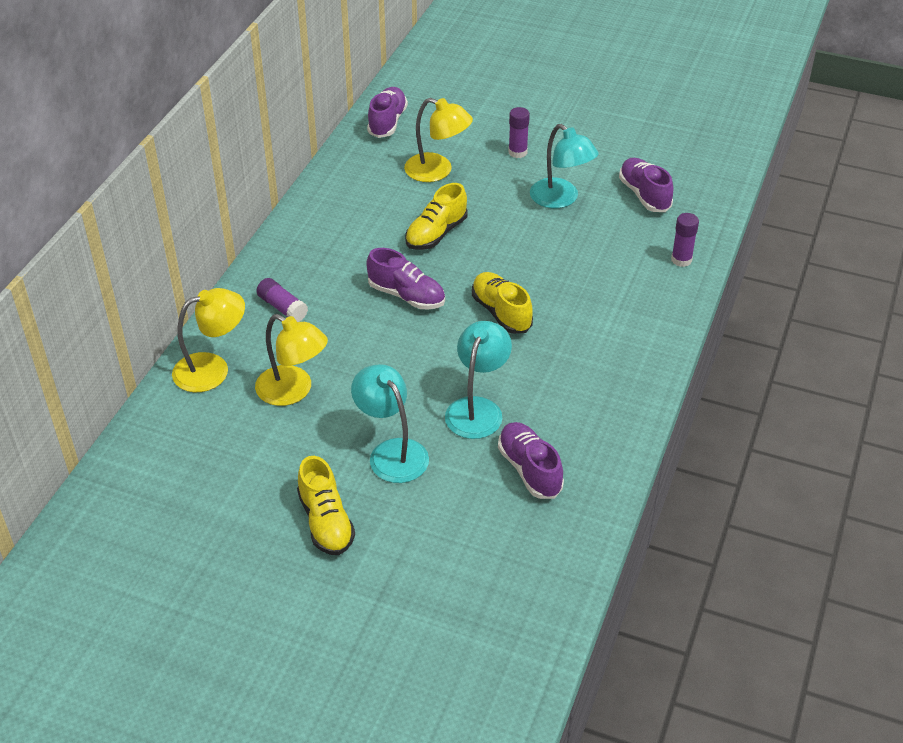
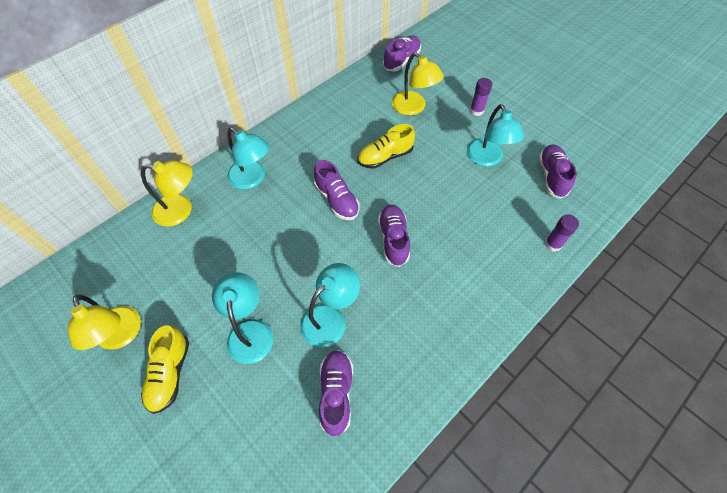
camera: 25 degrees right, 15 degrees up
yellow lamp [255,314,328,406] -> yellow lamp moved to [68,295,141,350]
purple glue stick [257,278,308,322] -> turquoise lamp [227,128,269,189]
yellow shoe [472,272,533,334] -> purple shoe [378,205,410,267]

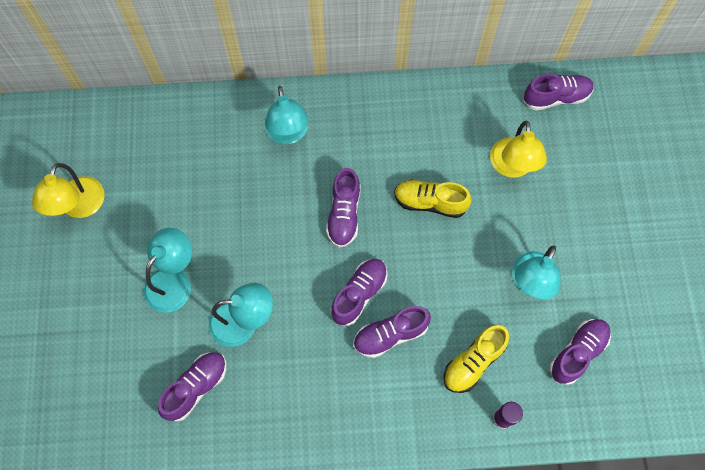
camera: 40 degrees right, 10 degrees up
yellow lamp [141,160,193,227] -> none
yellow shoe [141,325,189,414] -> yellow shoe moved to [444,325,509,393]
purple glue stick [470,78,492,116] -> none
none -> purple shoe [353,306,431,358]

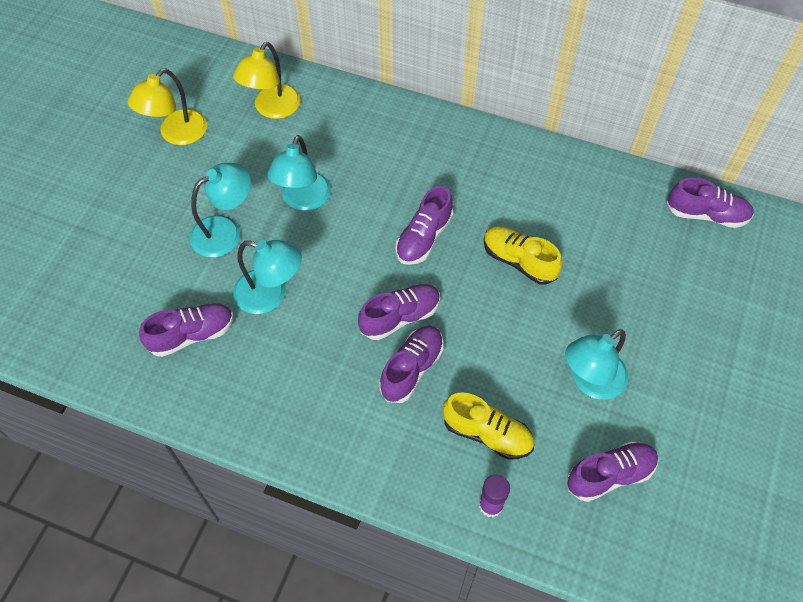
camera: 25 degrees right, 10 degrees down
turquoise lamp [265,86,309,144] -> turquoise lamp moved to [267,135,331,211]
purple shoe [353,306,431,358] -> purple shoe turned 120 degrees clockwise [379,326,444,403]
yellow shoe [444,325,509,393] -> yellow shoe turned 135 degrees counterclockwise [443,392,534,460]
yellow lamp [490,121,547,178] -> yellow lamp moved to [233,42,301,119]

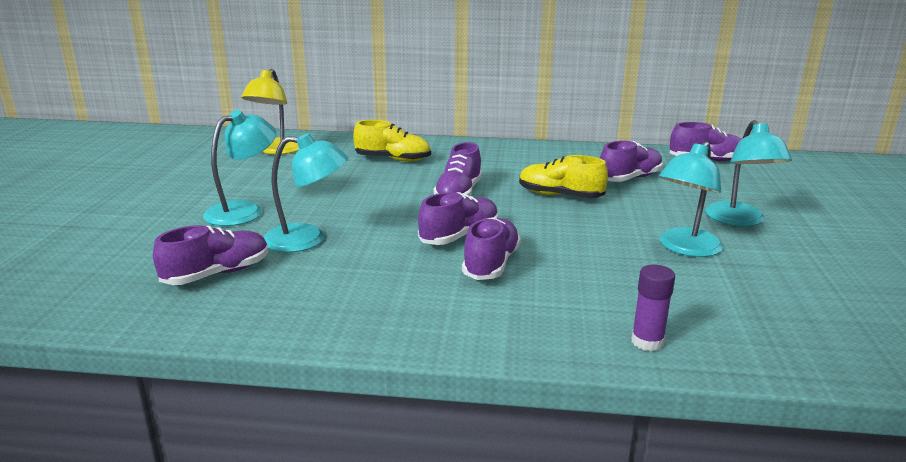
camera: 15 degrees left, 35 degrees down
yellow lamp [128,68,207,145] -> none
turquoise lamp [267,135,331,211] -> turquoise lamp moved to [705,120,792,226]
yellow shoe [443,392,534,460] -> yellow shoe moved to [353,120,431,162]
purple shoe [567,441,659,502] -> purple shoe moved to [600,141,663,182]

